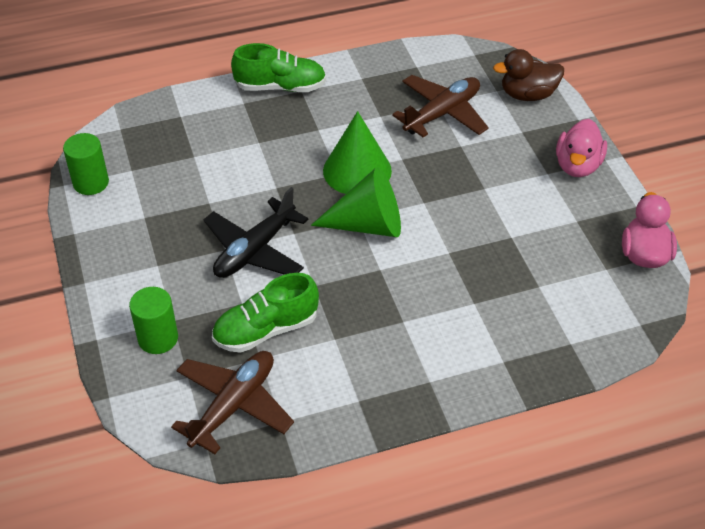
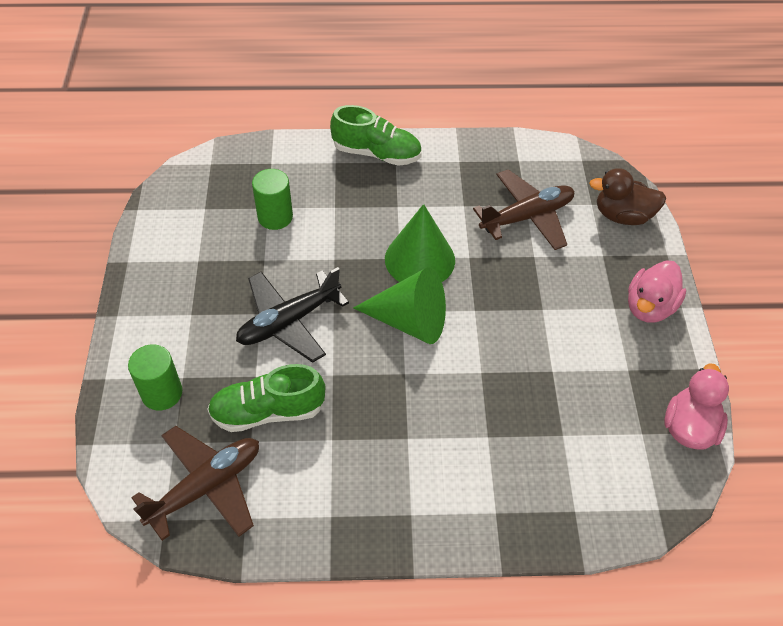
camera: 15 degrees right, 5 degrees up
green cylinder [63,133,109,195] -> green cylinder moved to [252,169,293,230]

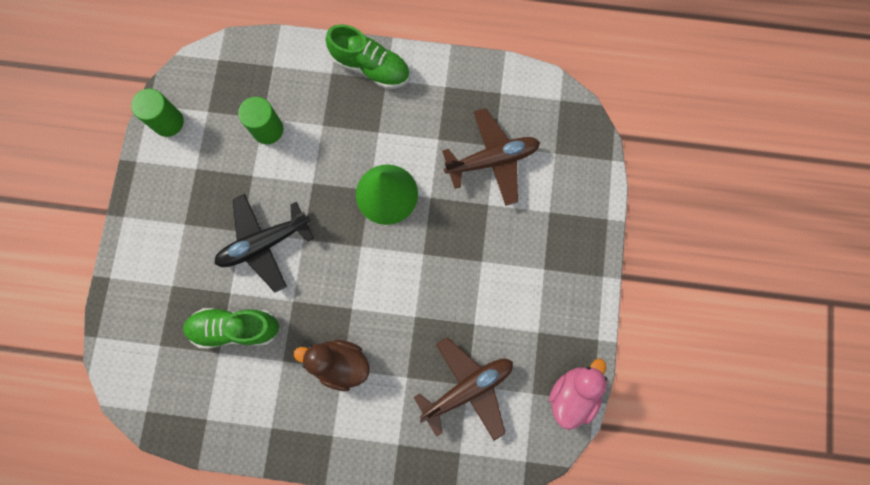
camera: 10 degrees right, 25 degrees up
green cylinder [128,344,182,411] -> green cylinder moved to [131,89,184,137]
brown plane [131,426,259,541] -> brown plane moved to [414,337,513,441]
green cone [353,267,446,344] -> none
brown duck [589,168,666,225] -> brown duck moved to [294,340,370,391]
pink duck [628,260,686,322] -> none

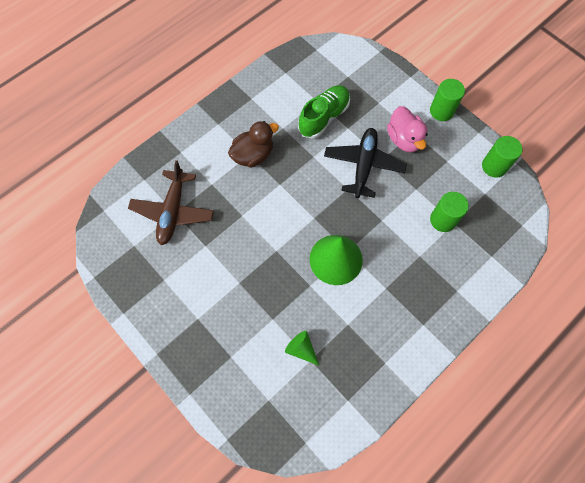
camera: 130 degrees right, 10 degrees down
green shoe [325,24,410,89] -> none
brown plane [442,108,540,206] -> green cone [285,331,319,365]
pink duck [549,359,607,430] -> pink duck moved to [387,106,428,152]
none -> green cylinder [430,79,465,121]

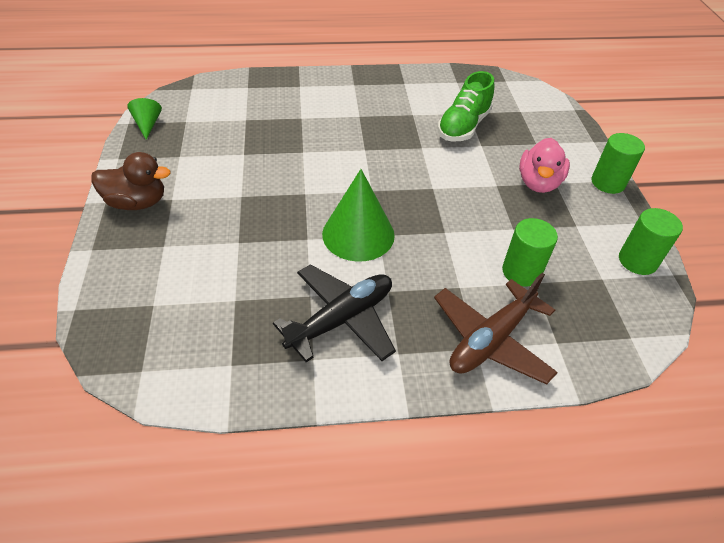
camera: 35 degrees right, 20 degrees down
brown plane [128,160,214,245] -> brown plane moved to [434,273,558,385]
brown duck [228,121,279,168] -> brown duck moved to [91,152,171,210]
green cone [285,331,319,365] -> green cone moved to [127,98,162,140]
green shoe [298,85,350,139] -> green shoe turned 135 degrees clockwise [438,71,494,142]
black plane [324,128,407,198] -> black plane moved to [273,264,396,362]

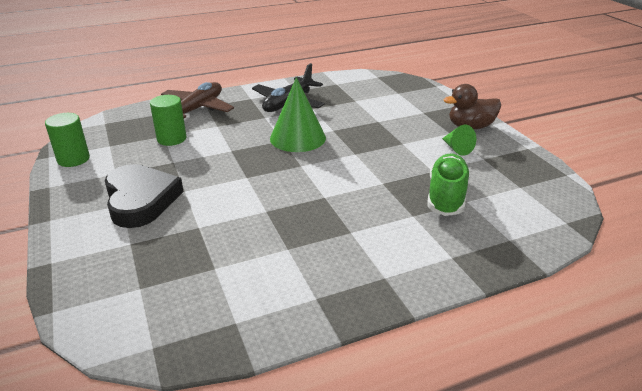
camera: 165 degrees right, 15 degrees down
green cone [127,98,162,140] -> green cone moved to [442,125,476,156]
green shoe [438,71,494,142] -> green shoe moved to [427,154,470,216]
pink duck [519,138,570,193] -> black heart [105,164,184,228]
green cylinder [591,133,645,194] -> none

